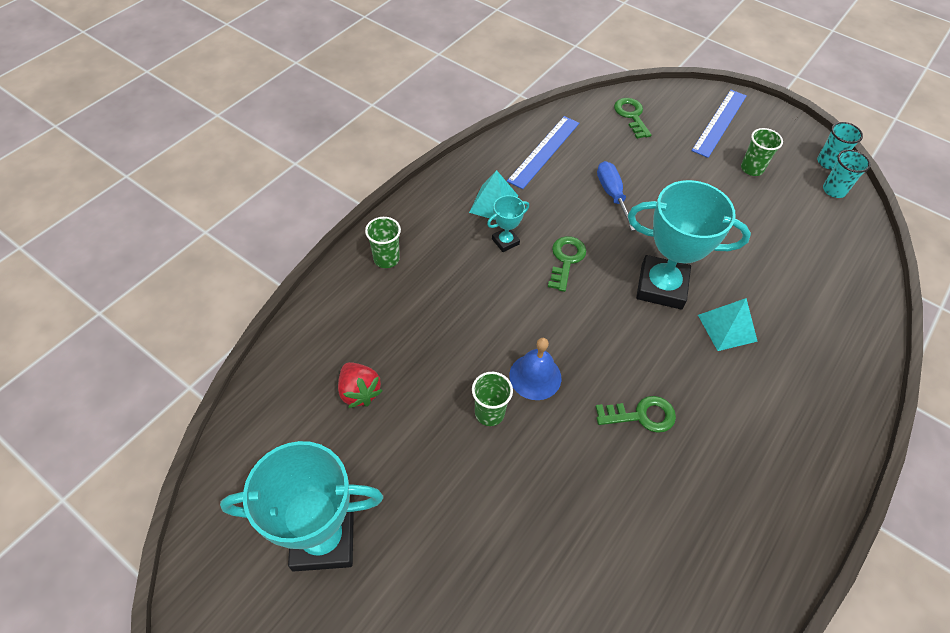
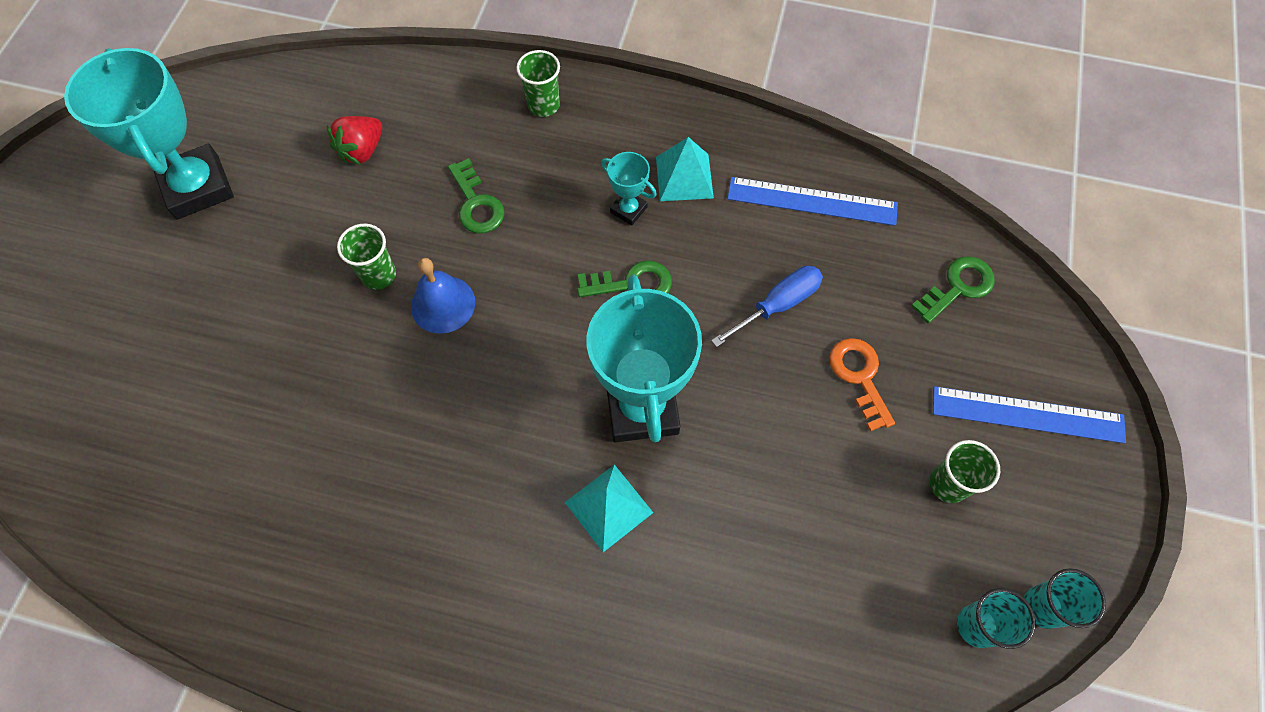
camera: 70 degrees right, 10 degrees up
green key [595,396,676,433] -> green key moved to [448,158,505,233]
none -> orange key [829,338,895,431]

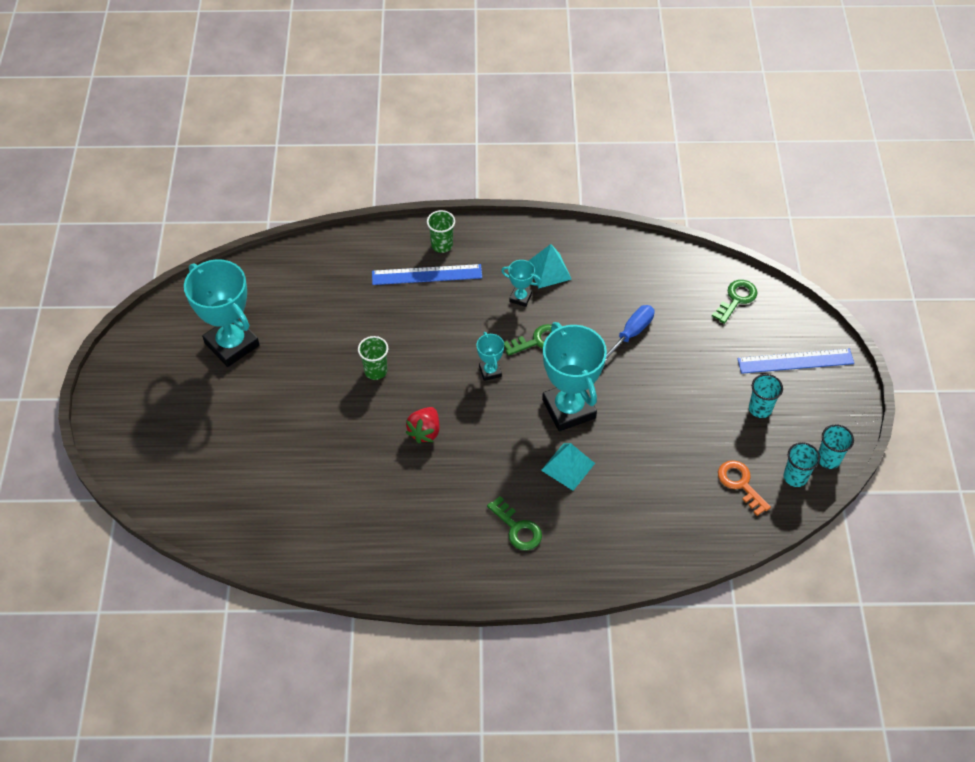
camera: 15 degrees left, 10 degrees down
red strawberry [327,116,382,165] -> red strawberry moved to [405,407,440,443]
blue bell [411,258,475,334] -> none
green key [448,158,505,233] -> green key moved to [487,496,542,550]
blue ruler [727,177,898,226] -> blue ruler moved to [372,264,482,285]
orange key [829,338,895,431] -> orange key moved to [718,460,771,516]
green cup [929,440,1000,503] -> turquoise cup [749,374,783,418]
none -> turquoise trophy [476,332,504,381]

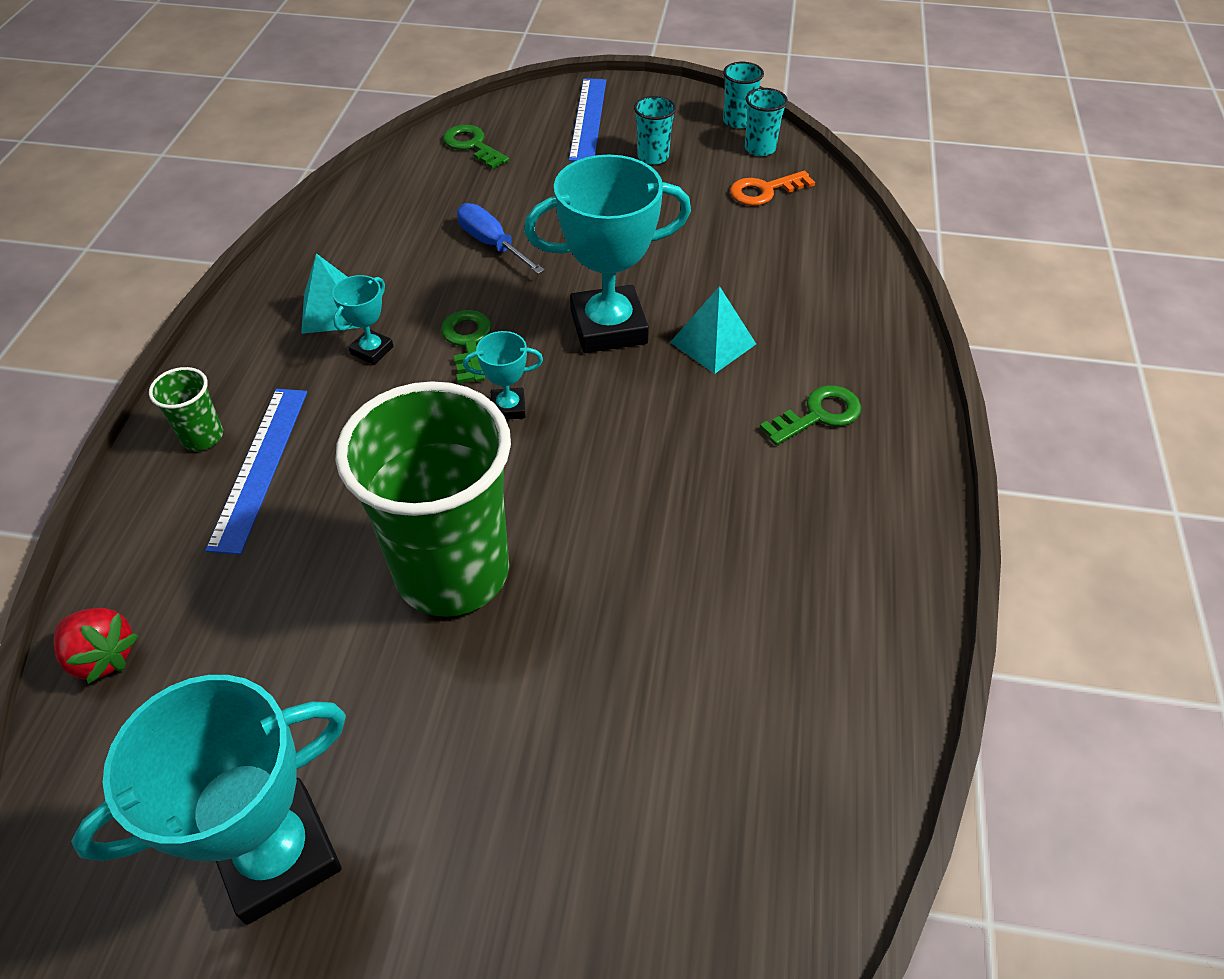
camera: 80 degrees left, 5 degrees down
green cup [358,336,388,380] -> green cup [335,381,511,617], size x2.46
red strawberry [405,407,440,443] -> red strawberry moved to [53,608,139,684]

